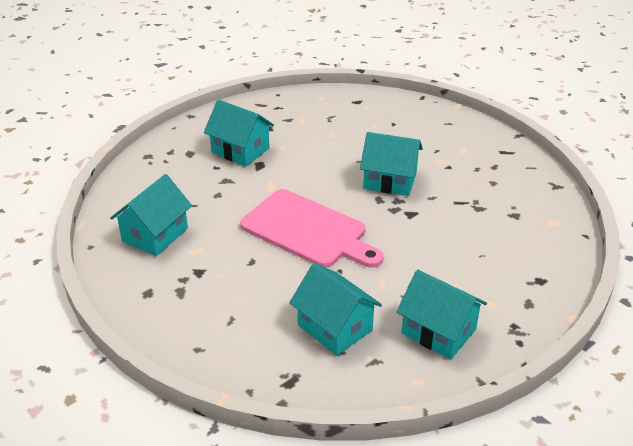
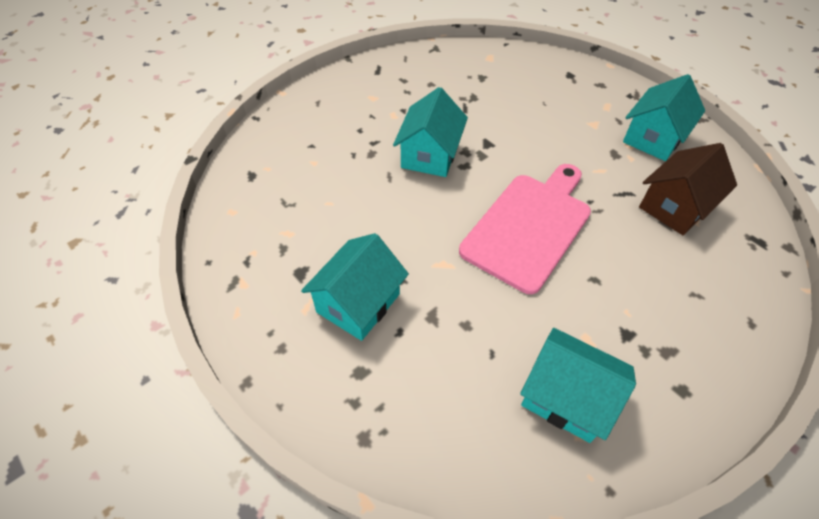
camera: 90 degrees left, 15 degrees up
turquoise house [289,263,382,356] -> brown house [639,143,737,235]

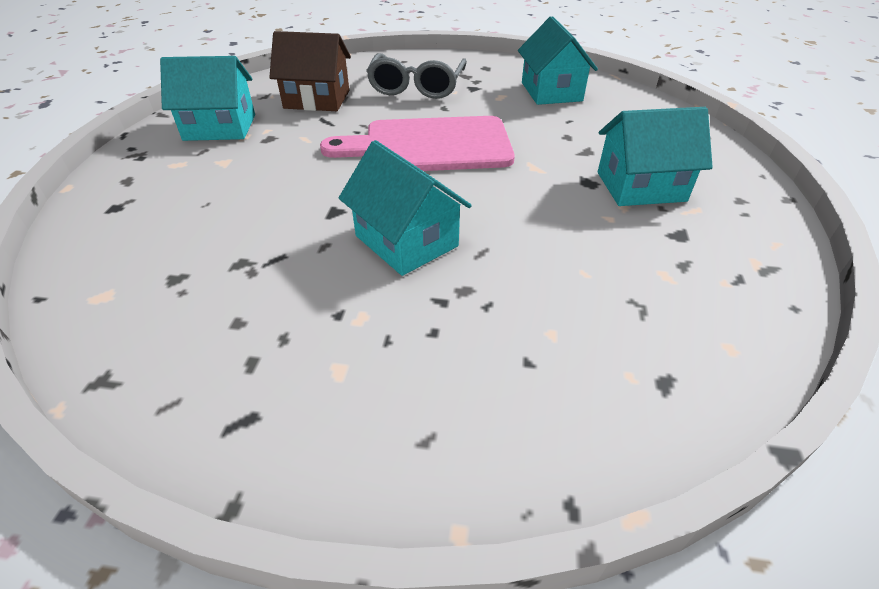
camera: 130 degrees left, 10 degrees down
turquoise house [393,87,468,177] -> turquoise house turned 75 degrees clockwise [339,140,472,276]
none -> grey glasses [366,53,467,99]

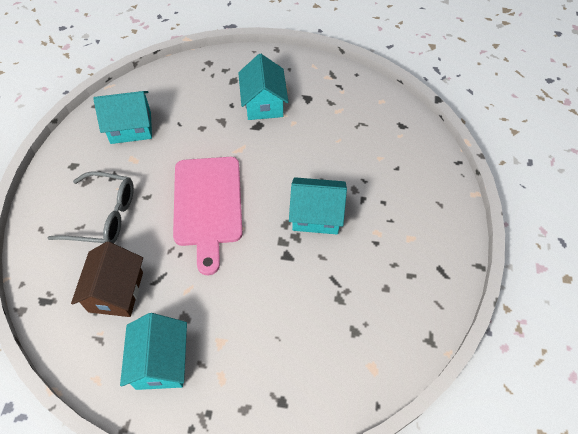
camera: 90 degrees left, 15 degrees up
turquoise house [339,140,472,276] -> turquoise house turned 45 degrees clockwise [289,177,347,234]

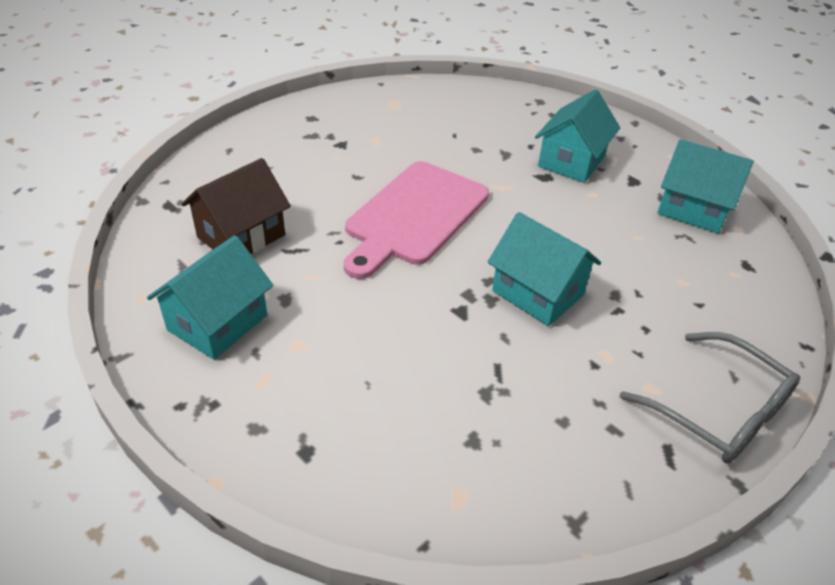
camera: 35 degrees right, 15 degrees down
grey glasses [48,171,134,244] -> grey glasses moved to [620,332,800,464]
turquoise house [93,91,152,144] -> turquoise house moved to [657,139,754,233]

